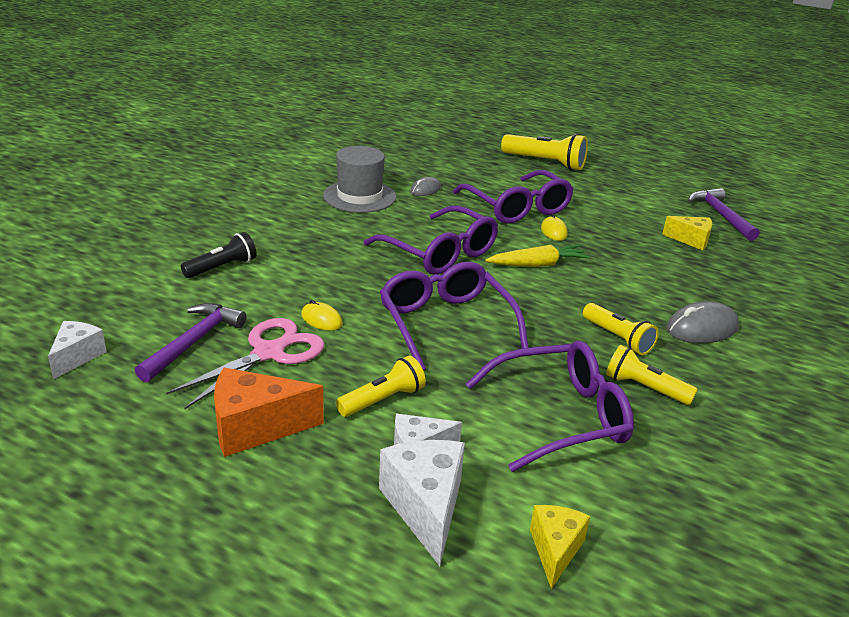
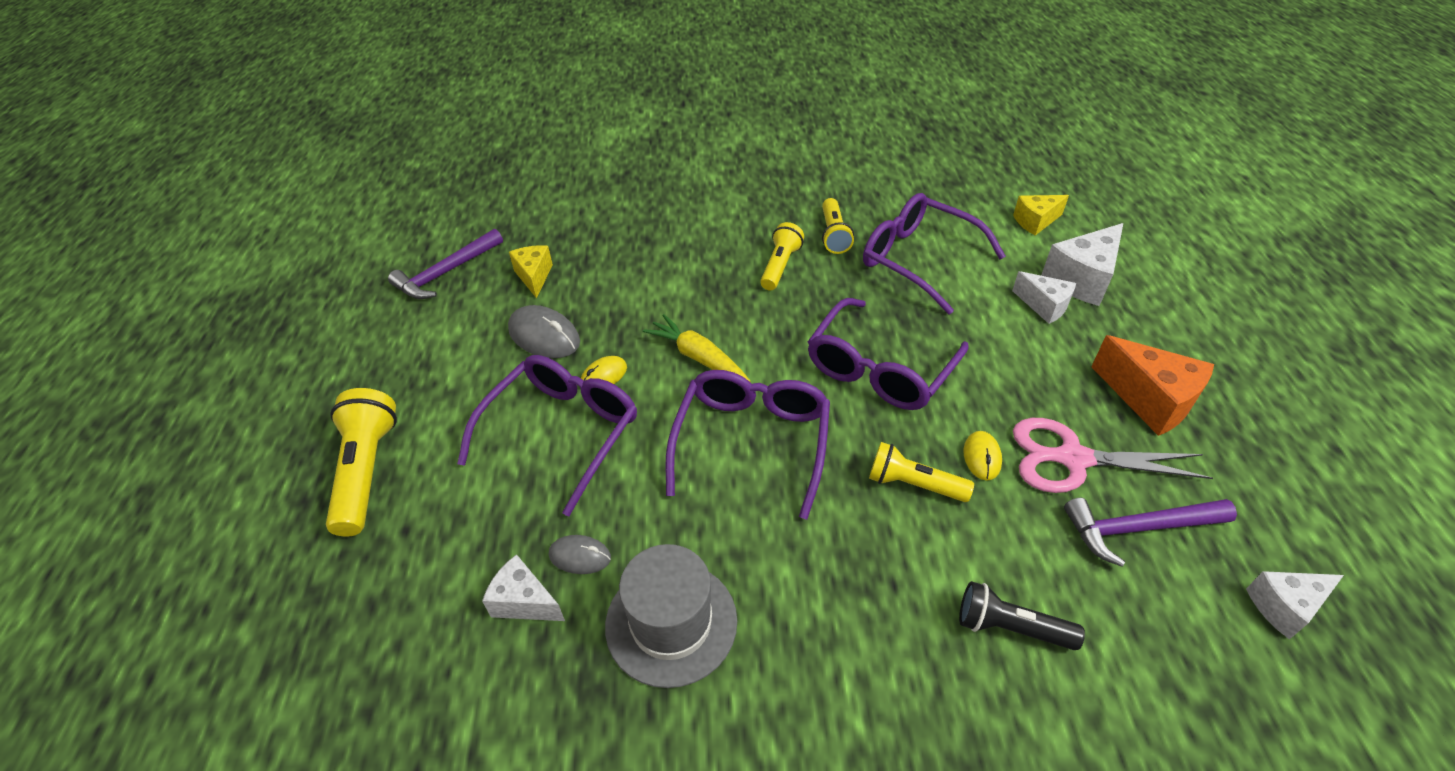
camera: 120 degrees left, 15 degrees up
yellow flashlight [336,356,426,417] -> yellow flashlight moved to [869,442,974,502]
grey mouse [666,301,739,343] -> grey mouse moved to [508,305,580,358]
none -> white cheese [482,554,565,621]

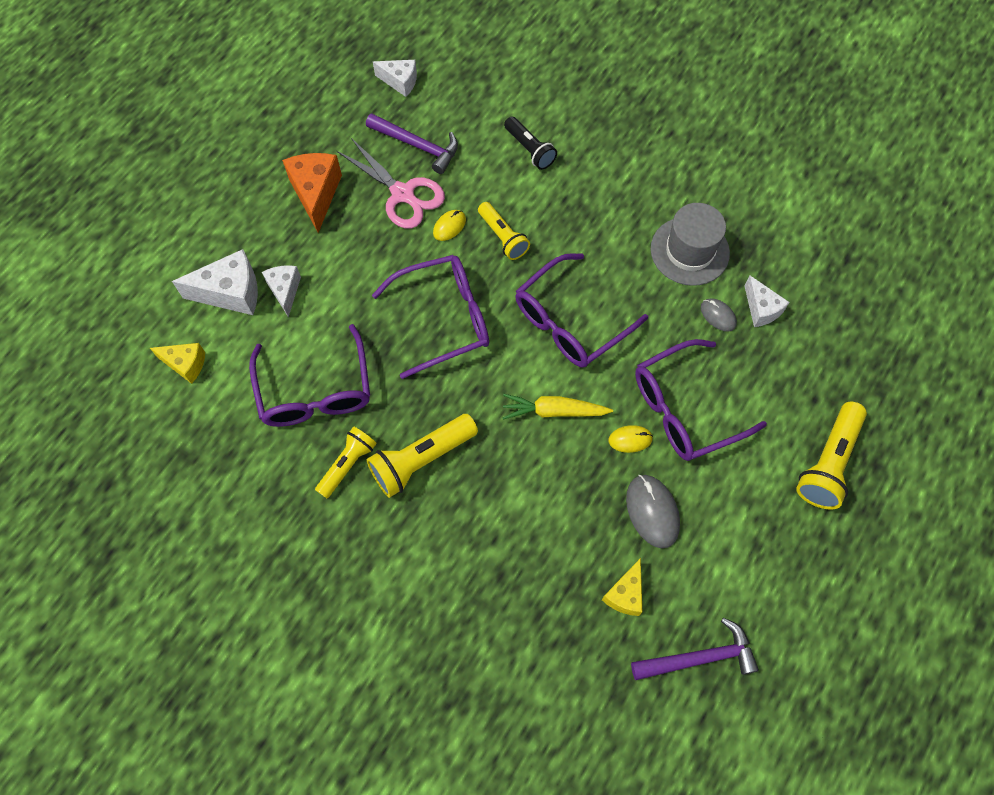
camera: 145 degrees left, 20 degrees up
yellow carrot [643,314,751,382] -> yellow carrot turned 105 degrees clockwise [503,394,613,419]
yellow flashlight [760,222,804,290] -> yellow flashlight [367,414,478,498], size x1.52

